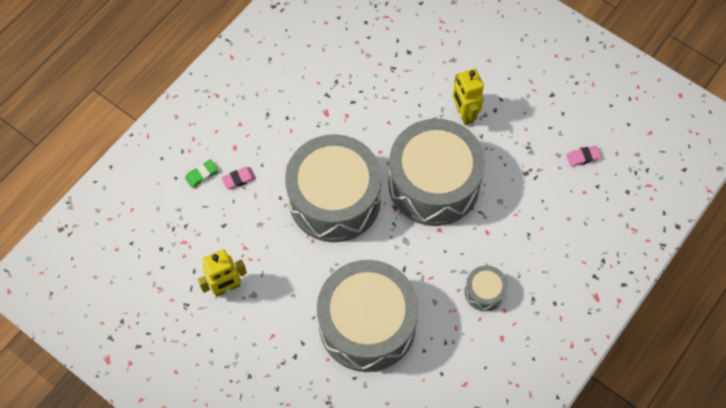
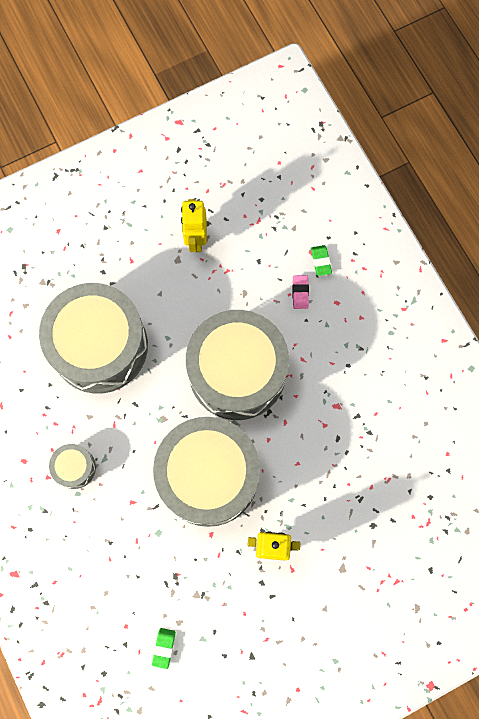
camera: 115 degrees right, 10 degrees up
pink eraser [566,146,601,167] -> green eraser [152,628,176,669]

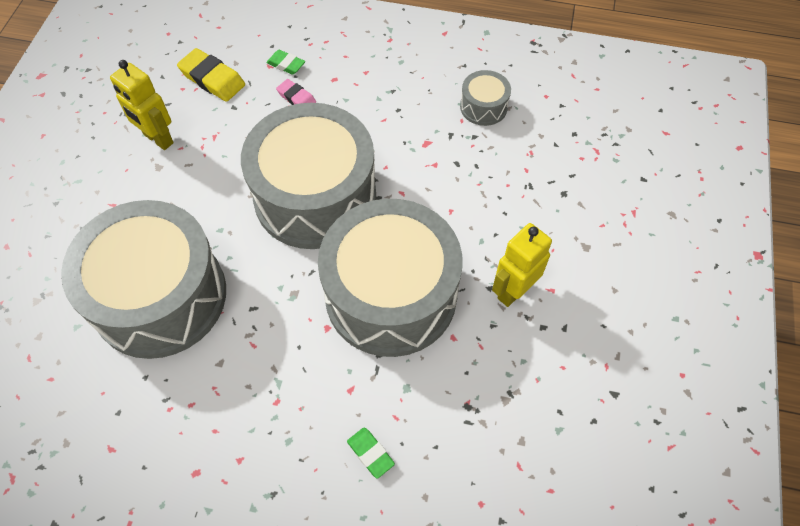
camera: 50 degrees left, 15 degrees down
grey drum [49,444,96,489] -> grey drum moved to [460,70,511,126]
green eraser [152,628,176,669] -> green eraser moved to [347,427,395,479]
none -> yellow eraser [177,48,245,102]

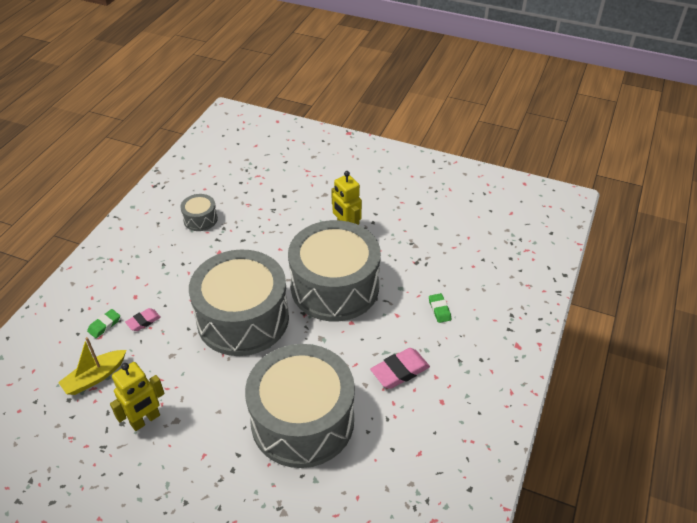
camera: 80 degrees left, 15 degrees down
yellow eraser [177,48,245,102] -> yellow boat [58,337,126,395]
green eraser [347,427,395,479] -> green eraser turned 75 degrees counterclockwise [429,293,451,323]
none -> pink eraser [370,348,430,389]

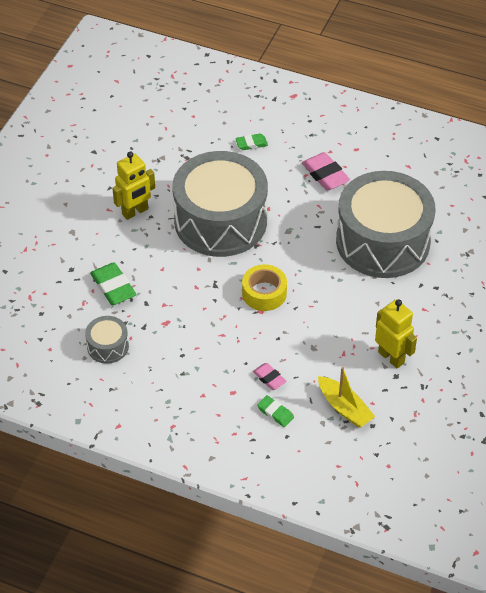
camera: 90 degrees left, 5 degrees up
grey drum [189,250,289,356] -> yellow tape [242,264,287,311]
none -> green eraser [90,262,136,305]

